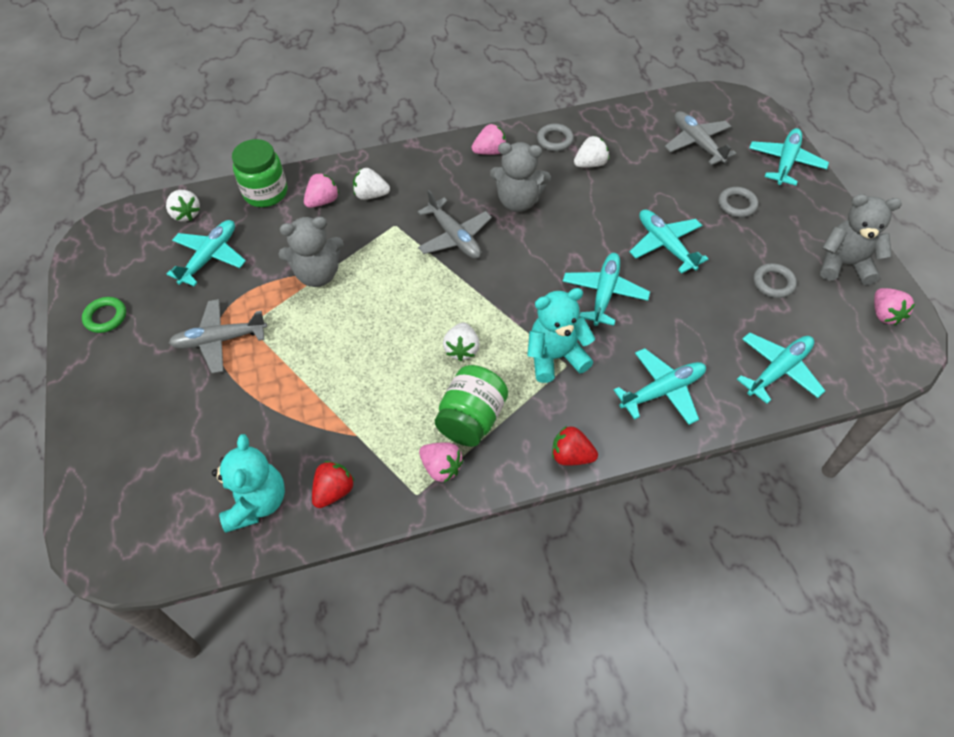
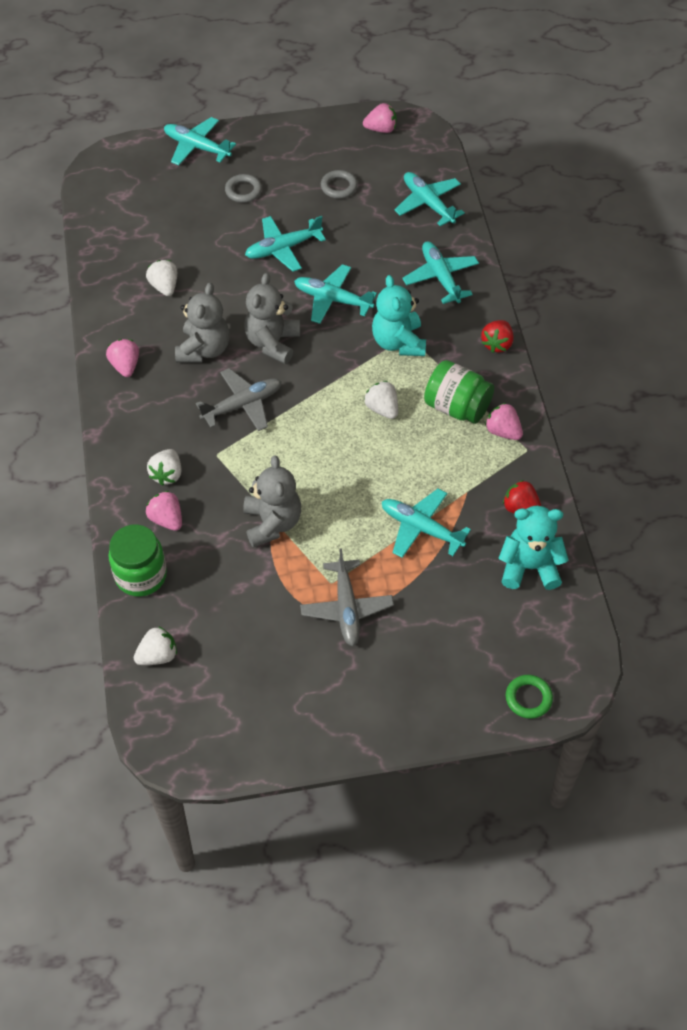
camera: 85 degrees left, 0 degrees up
green ring [82,297,126,333] -> green ring moved to [506,675,553,719]
turquoise plane [167,220,246,286] -> turquoise plane moved to [382,489,471,558]
pink strawberry [419,442,463,482] -> pink strawberry turned 90 degrees counterclockwise [485,403,523,440]
white strawberry [443,322,480,361] -> white strawberry turned 135 degrees counterclockwise [364,381,398,419]
grey ring [537,124,574,151] -> none
grey plane [665,111,737,165] -> none
grey teddy bear [820,194,902,285] -> grey teddy bear moved to [244,273,300,364]

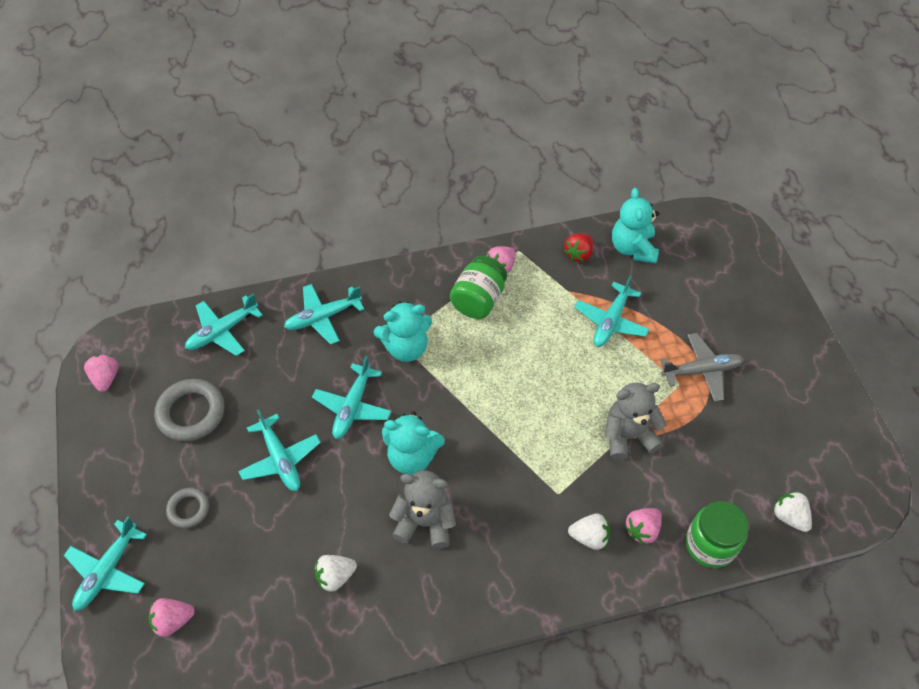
camera: 95 degrees left, 0 degrees up
pink strawberry [106,339,139,377] -> pink strawberry moved to [148,598,195,637]
grey plane [196,368,281,431] -> none
grey teddy bear [244,273,300,364] -> turquoise teddy bear [382,411,445,475]
grey ring [321,170,357,199] -> grey ring [154,379,225,442], size x1.73
white strawberry [364,381,398,419] -> none
red strawberry [481,320,513,353] -> none
green ring [506,675,553,719] -> none

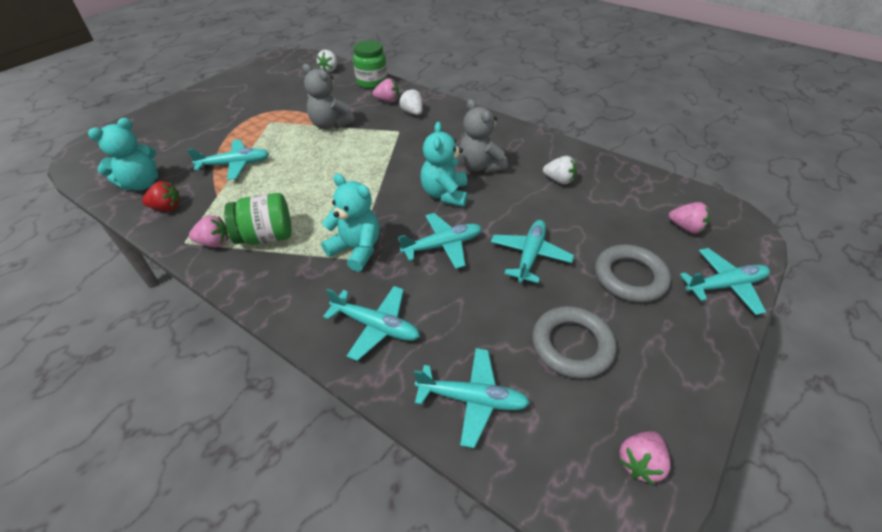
camera: 130 degrees left, 10 degrees down
grey ring [166,488,209,528] -> grey ring [595,244,671,303], size x1.73
turquoise teddy bear [382,411,445,475] -> turquoise teddy bear turned 150 degrees counterclockwise [420,122,468,207]
grey plane [660,333,744,402] -> none

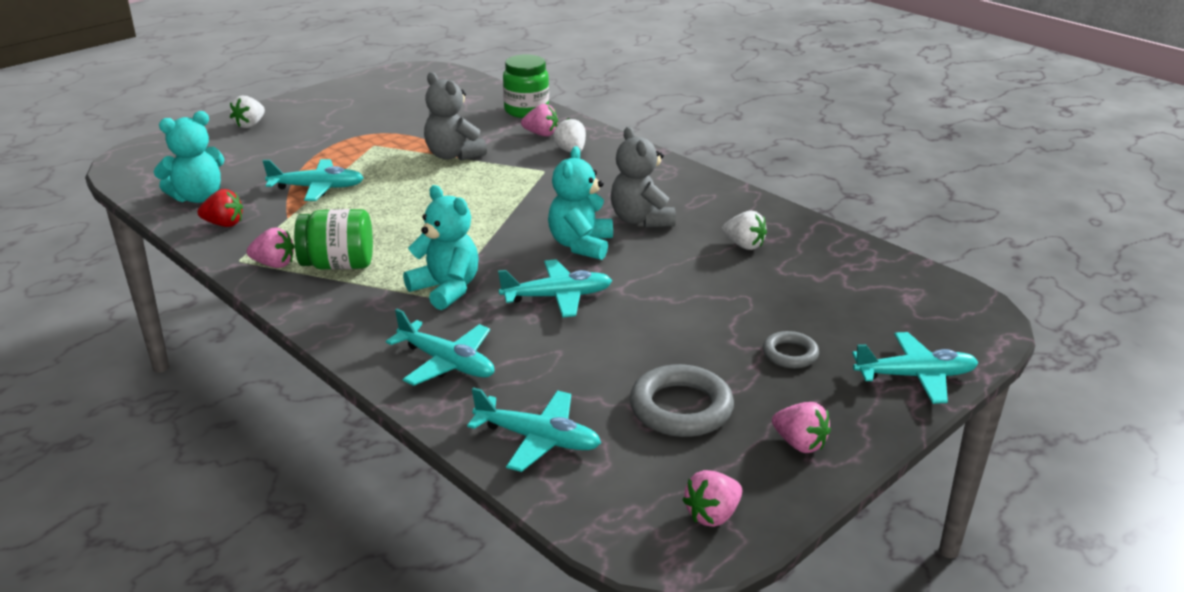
camera: 10 degrees right, 15 degrees down
white strawberry [317,50,337,72] -> white strawberry moved to [230,96,265,128]
turquoise plane [491,220,574,283] -> none
grey ring [595,244,671,303] -> grey ring [763,331,819,368], size x0.58
pink strawberry [669,202,710,234] -> pink strawberry moved to [772,402,831,453]

